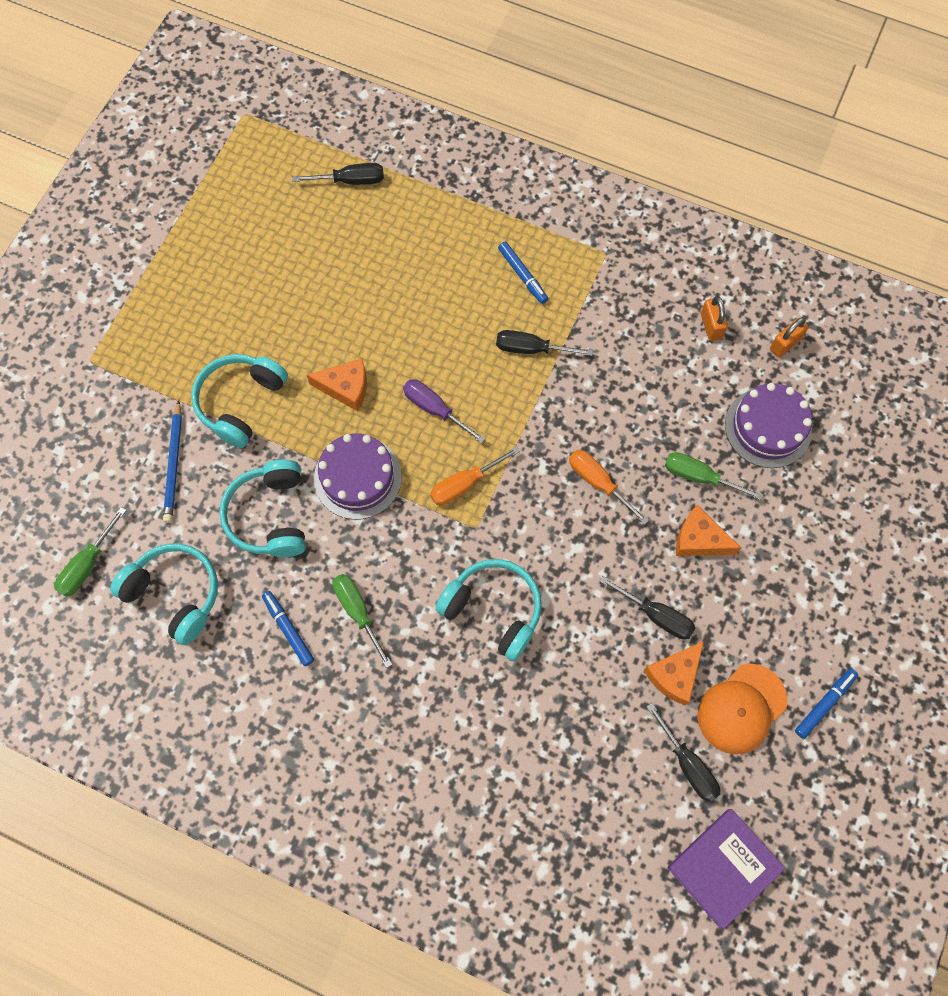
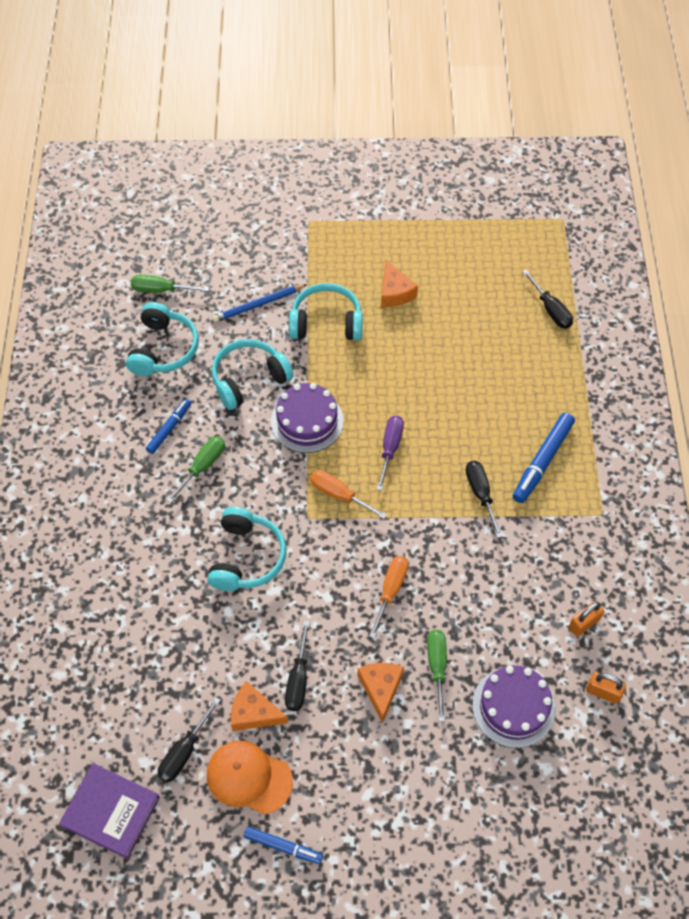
camera: 65 degrees right, 10 degrees down
orange cheese [307,358,367,411] -> orange cheese moved to [381,260,418,307]
blue marker [498,242,548,304] -> blue marker [513,413,575,503], size x1.60

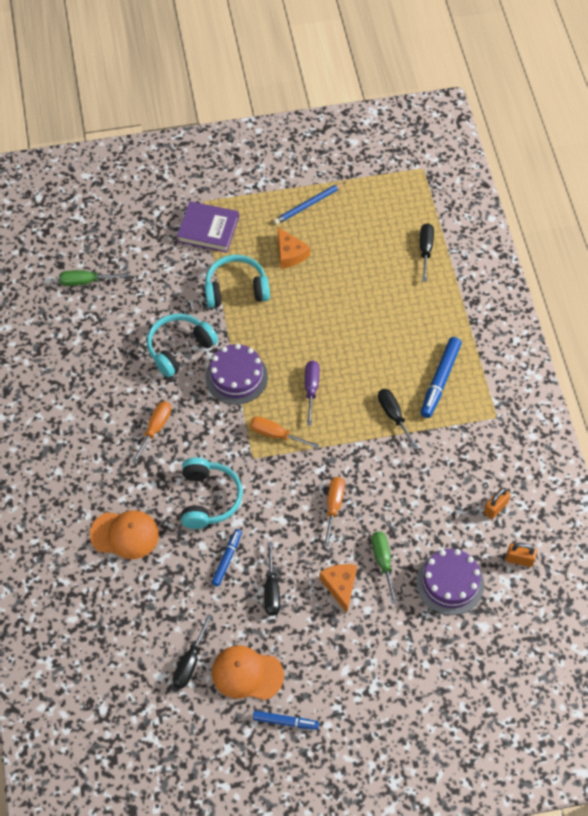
camera: 10 degrees left, 0 degrees up
purple book [59,763,160,859] -> purple book moved to [177,201,239,253]
turquoise headphones [126,302,199,376] -> none
blue marker [146,399,191,454] -> blue marker moved to [211,529,242,586]
green screwdriver [166,436,225,503] -> orange screwdriver [132,401,171,464]
blue pencil [212,284,307,322] -> blue pencil moved to [273,182,346,225]
orange cheese [231,681,288,731] -> none
black screwdriver [522,270,573,329] -> black screwdriver turned 135 degrees counterclockwise [420,223,434,282]
none -> orange cap [90,510,159,559]

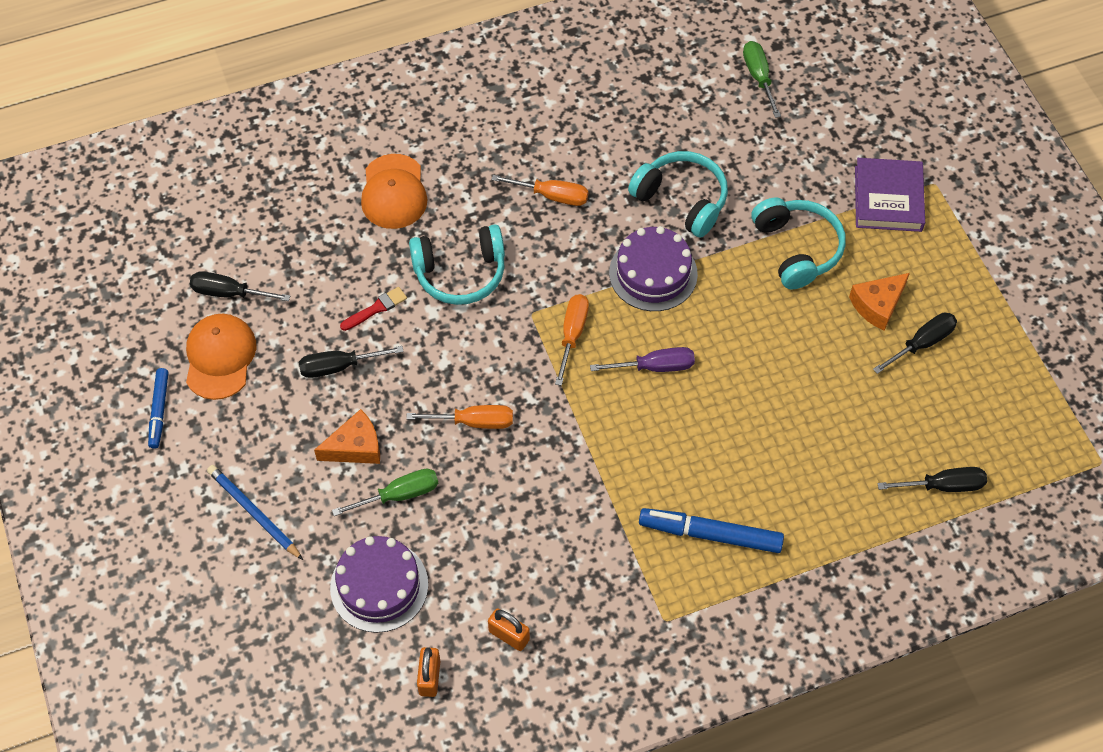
camera: 80 degrees right, 0 degrees up
blue marker [211,529,242,586] -> red brush [340,287,407,331]
blue pencil [273,182,346,225] -> blue pencil moved to [207,465,303,560]
black screwdriver [378,389,418,450] -> black screwdriver moved to [873,313,957,374]

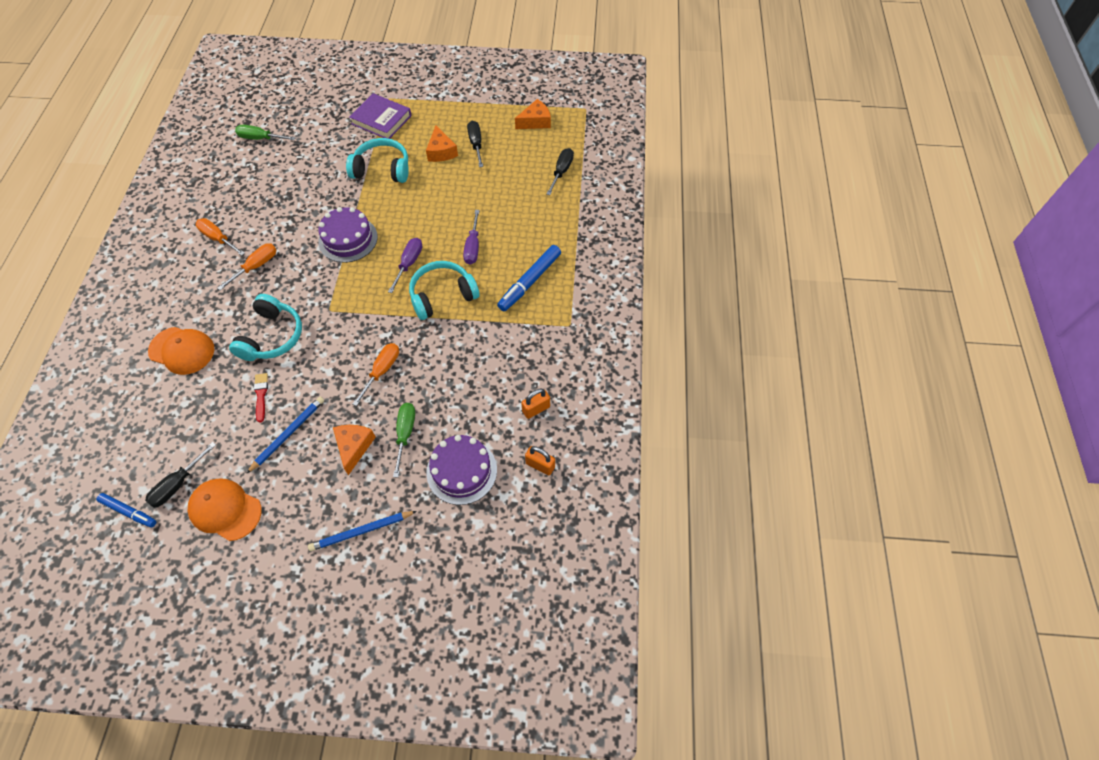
camera: 65 degrees left, 0 degrees up
blue marker [148,368,169,449] -> blue marker moved to [96,493,156,528]
black screwdriver [299,346,404,378] -> blue pencil [246,397,324,474]
orange screwdriver [555,294,589,386] -> orange screwdriver moved to [196,218,245,256]
turquoise headphones [628,151,728,238] -> turquoise headphones moved to [409,261,480,320]
none -> purple screwdriver [463,210,480,265]
none -> orange cheese [515,99,551,129]

